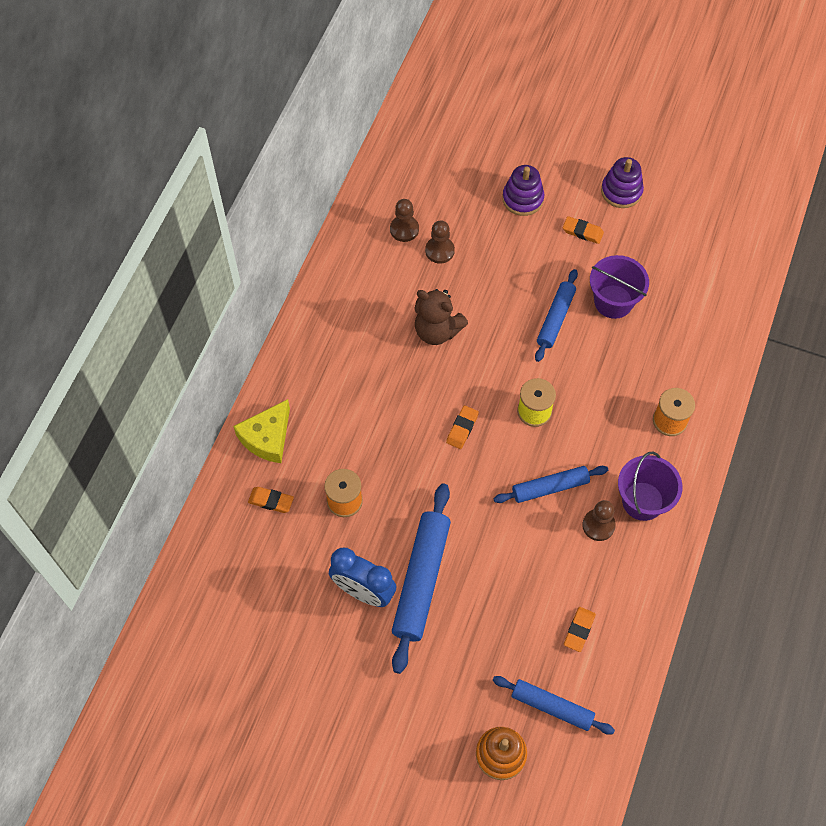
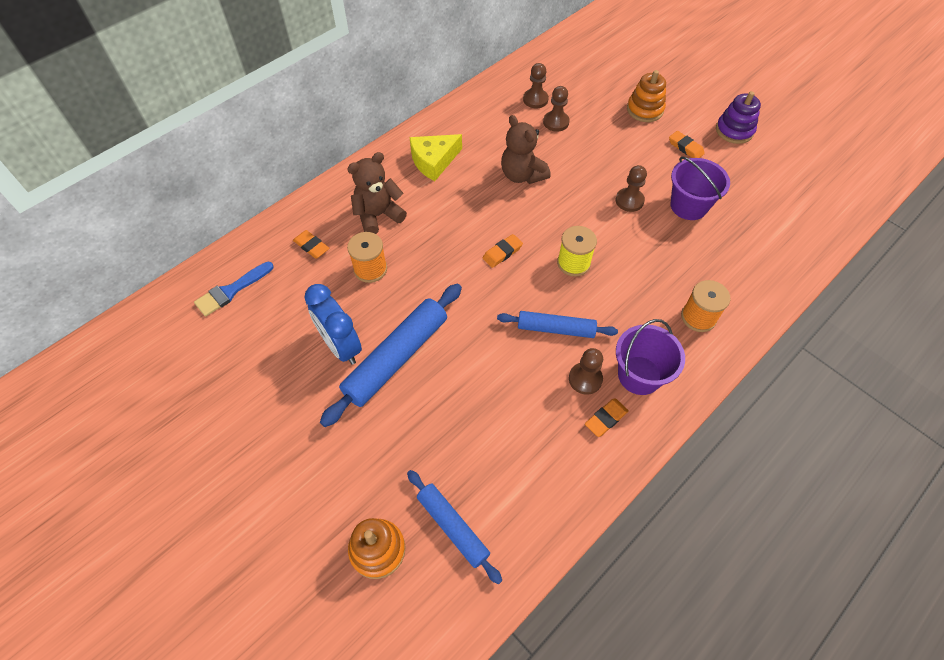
camera: 25 degrees right, 5 degrees down
yellow cheese [233,399,290,463] -> yellow cheese moved to [410,134,462,181]
purple stacking toy [502,165,544,216] -> orange stacking toy [627,70,666,122]
blue rolling pin [535,269,578,362] -> brown pawn [616,165,647,212]
orange eraser [564,607,596,652] -> orange eraser moved to [585,398,629,437]
none -> blue brush [194,262,274,317]
none -> brown teddy bear [347,152,407,234]

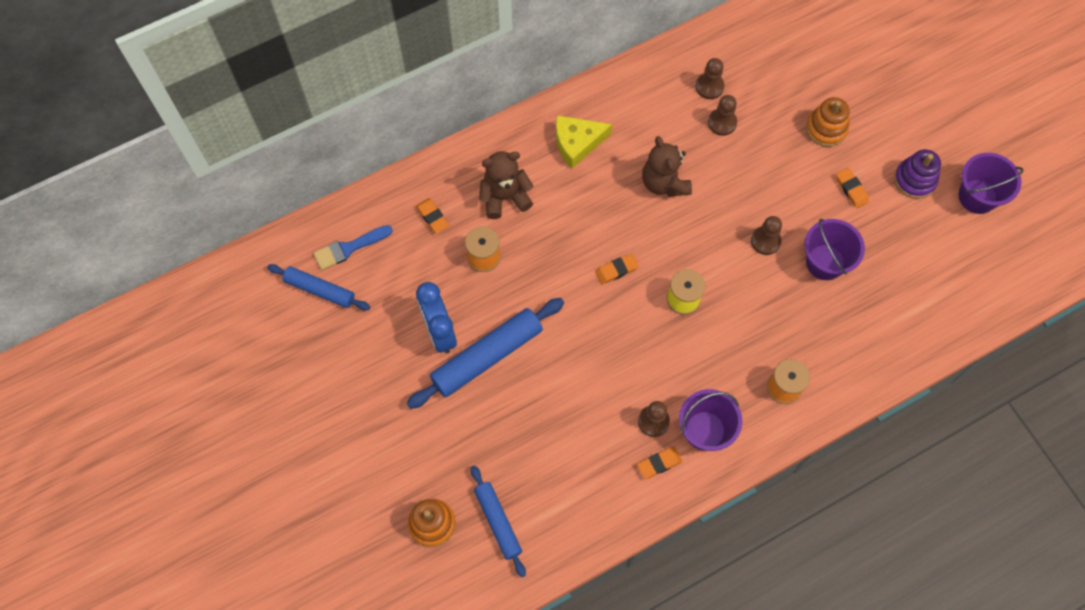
camera: 15 degrees right, 10 degrees up
blue rolling pin [497,311,618,338] -> blue rolling pin moved to [267,264,370,310]
none -> purple bucket [959,153,1023,214]

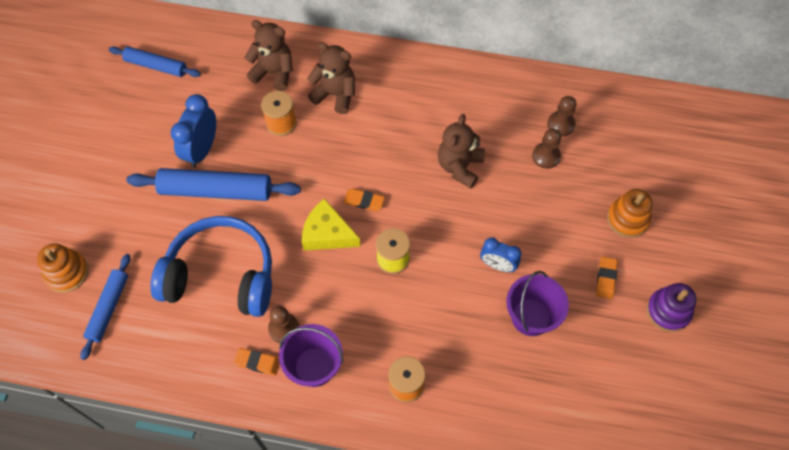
camera: 40 degrees right, 5 degrees down
blue rolling pin [267,264,370,310] -> blue rolling pin turned 45 degrees counterclockwise [109,47,201,77]
blue brush [313,225,393,270] -> none
orange eraser [416,198,449,233] -> brown teddy bear [245,20,293,91]
yellow cheese [556,115,612,169] -> yellow cheese moved to [302,198,360,251]
brown pawn [751,216,782,255] -> blue clock [480,238,521,272]
purple bucket [959,153,1023,214] -> none
none -> blue headphones [151,216,272,317]

